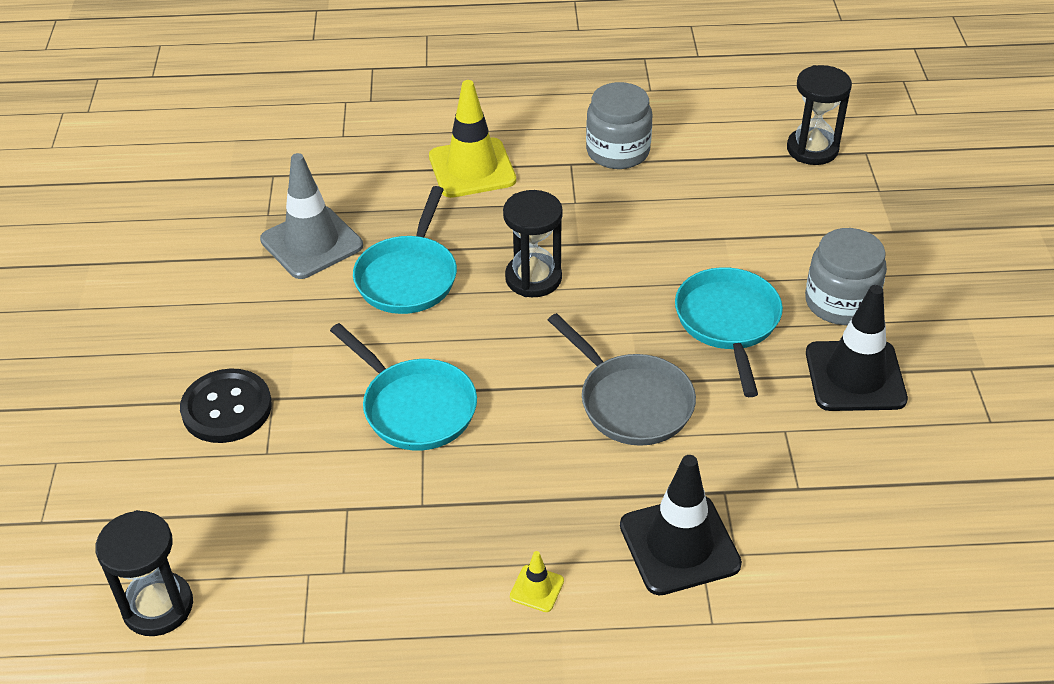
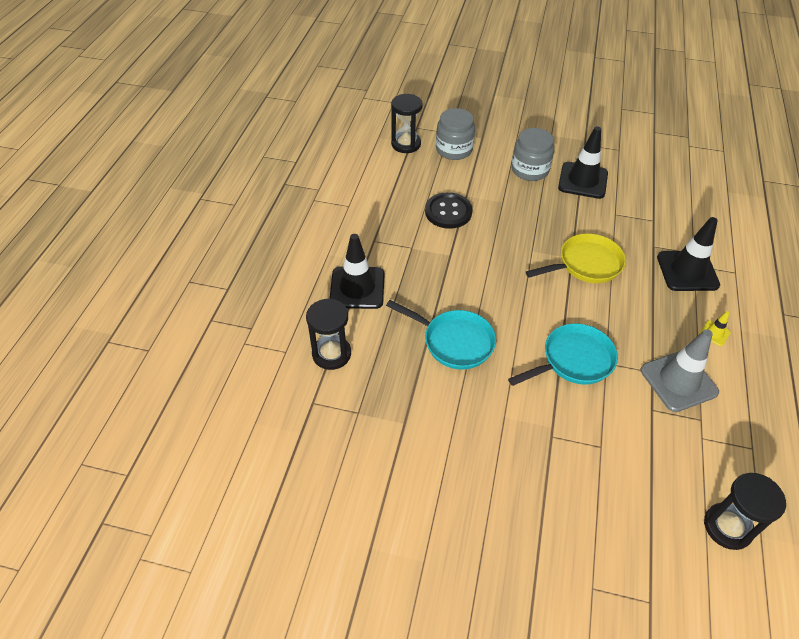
camera: 75 degrees left, 5 degrees up
black button [180,369,272,443] -> black button moved to [425,192,473,229]
grey traffic cone [260,153,363,279] -> grey traffic cone moved to [641,329,719,412]
yellow traffic cone [429,80,516,198] -> black traffic cone [330,234,384,309]
black hourglass [503,190,563,297] -> black hourglass moved to [306,298,351,370]
grey pan [548,313,696,446] -> yellow pan [526,233,626,283]
grey jar [586,82,652,169] -> grey jar moved to [436,108,475,160]
turquoise pan [675,267,783,397] -> none

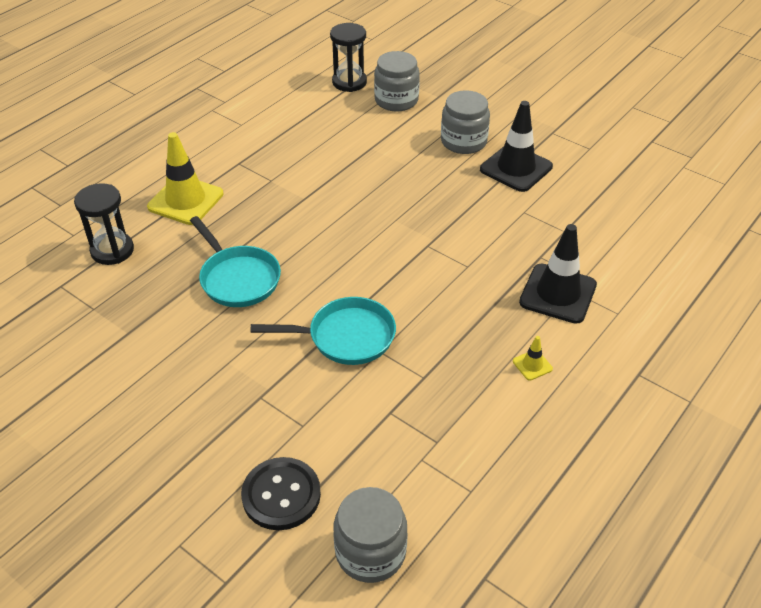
camera: 25 degrees right, 5 degrees down
black traffic cone [330,234,384,309] -> yellow traffic cone [147,132,224,225]
black button [425,192,473,229] -> black button moved to [241,457,321,530]
yellow pan [526,233,626,283] -> none
grey traffic cone [641,329,719,412] -> none
black hourglass [704,473,786,550] -> grey jar [334,487,408,583]

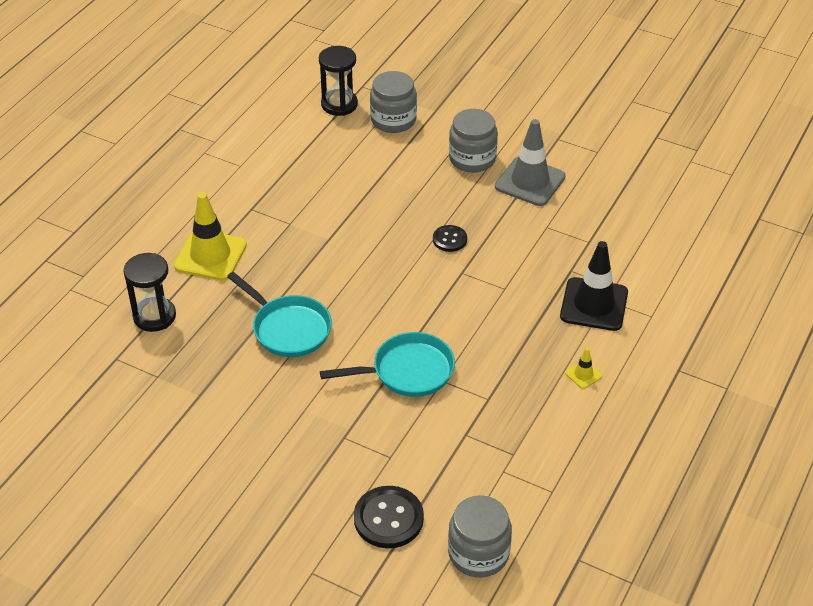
camera: 10 degrees left, 0 degrees up
black traffic cone [480,101,553,192] -> grey traffic cone [495,119,566,206]
none -> black button [433,225,467,252]

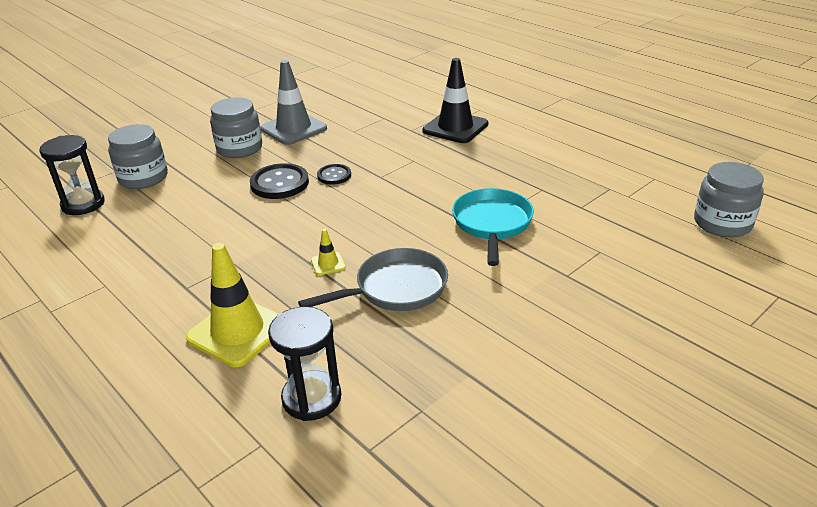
camera: 70 degrees left, 10 degrees down
turquoise pan [227,272,332,357] -> grey pan [298,248,448,311]
black button [354,486,424,548] -> black button moved to [250,163,309,199]
yellow traffic cone [565,348,602,389] -> yellow traffic cone moved to [311,229,346,275]

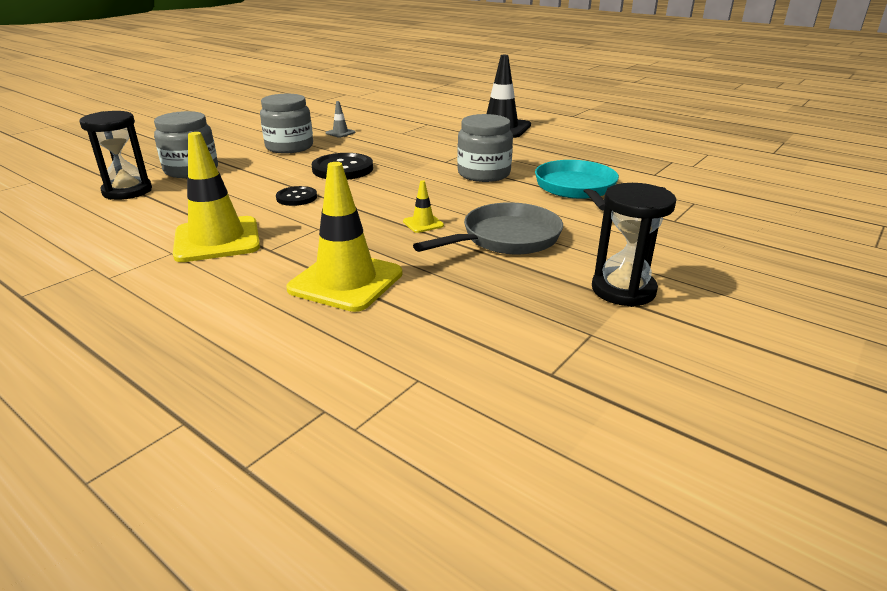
camera: 10 degrees left, 5 degrees down
grey traffic cone [261,60,327,145] -> grey traffic cone [325,101,356,138], size x0.44
black hourglass [268,307,341,421] -> black hourglass moved to [592,183,676,307]
black button [317,164,351,185] -> black button moved to [276,186,317,206]
grey jar [694,162,764,237] -> grey jar moved to [457,114,513,182]
none -> yellow traffic cone [173,132,260,262]

